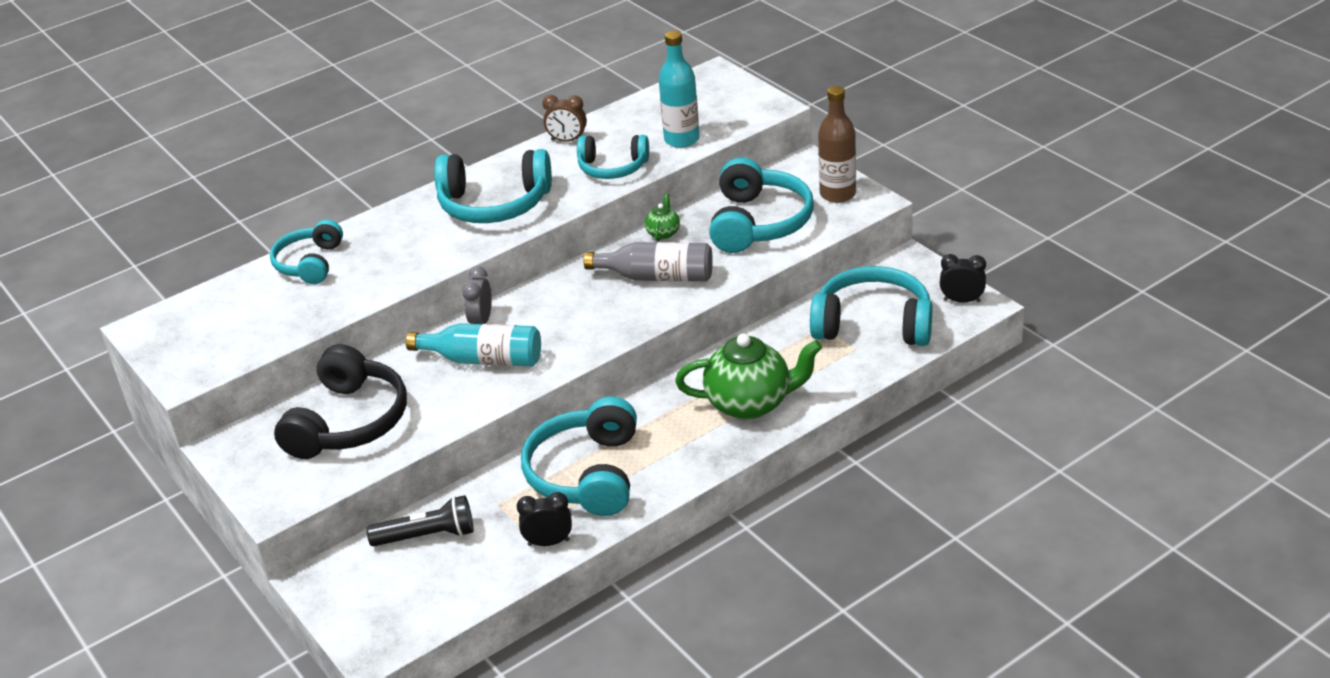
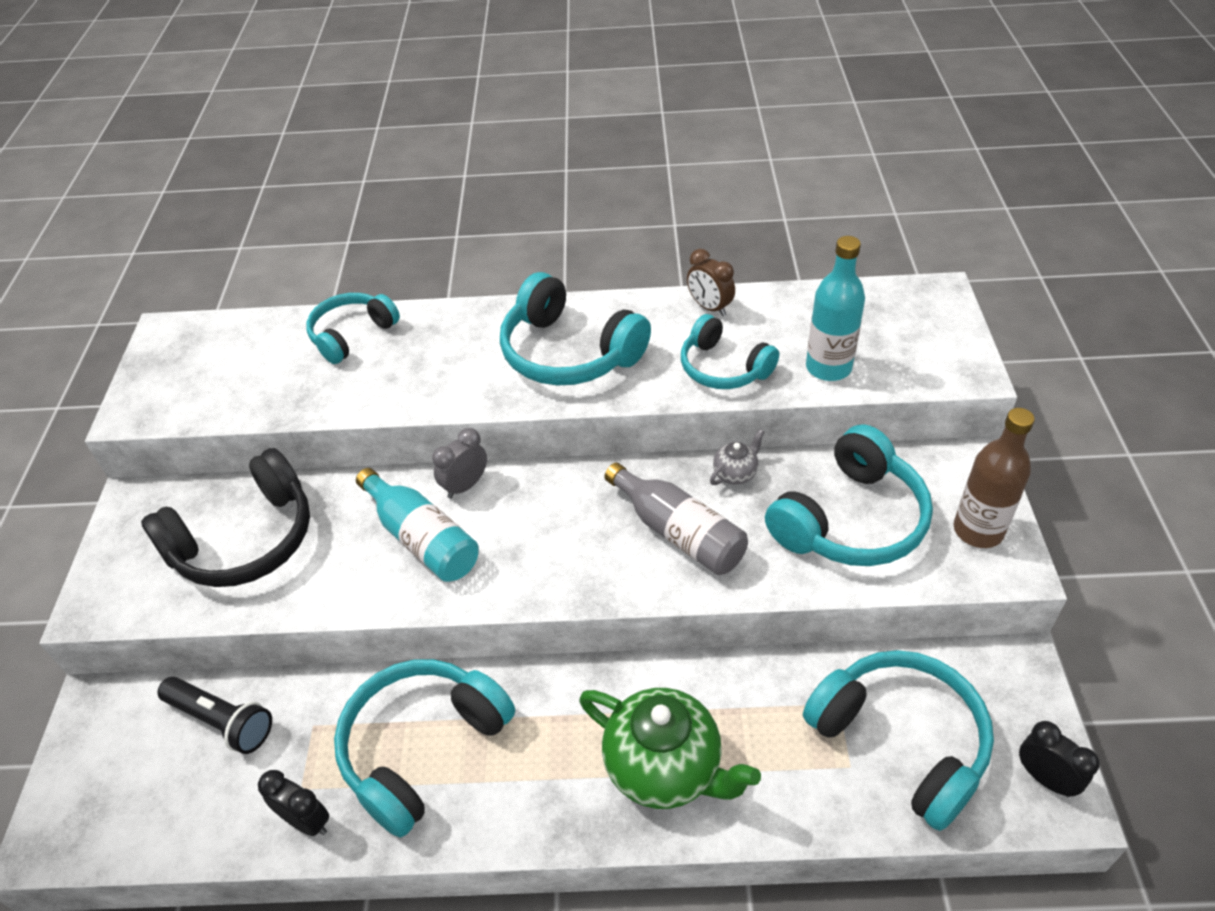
camera: 35 degrees right, 10 degrees up
green teapot [645,193,680,241] -> grey teapot [710,429,764,485]

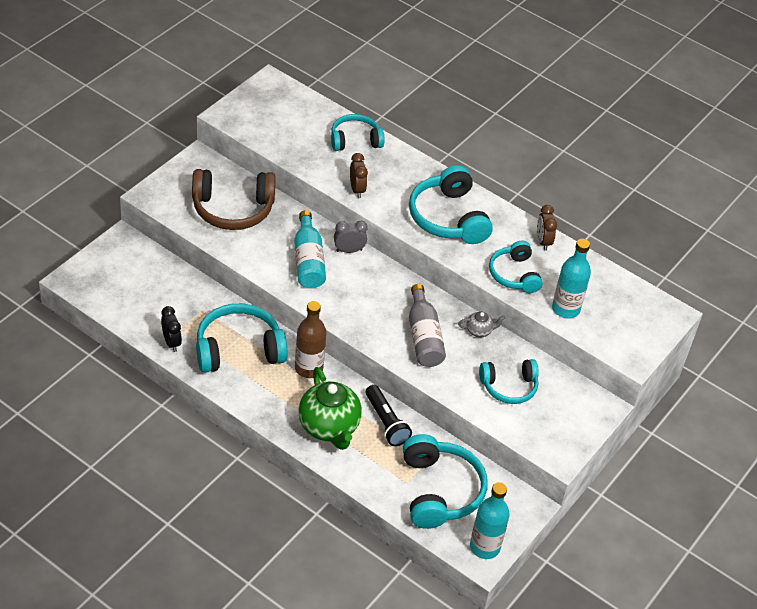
camera: 30 degrees right, 0 degrees up
black headphones [141,448,310,587] -> brown headphones [192,169,276,230]
black flashlight [157,677,272,754] -> black flashlight moved to [366,385,412,446]
turquoise headphones [765,424,933,566] -> turquoise headphones [479,359,539,404], size x0.64
brown bottle [954,408,1035,548] -> brown bottle moved to [295,301,327,378]
black clock [1019,721,1100,797] -> turquoise bottle [470,482,510,559]
none -> brown clock [350,153,368,198]

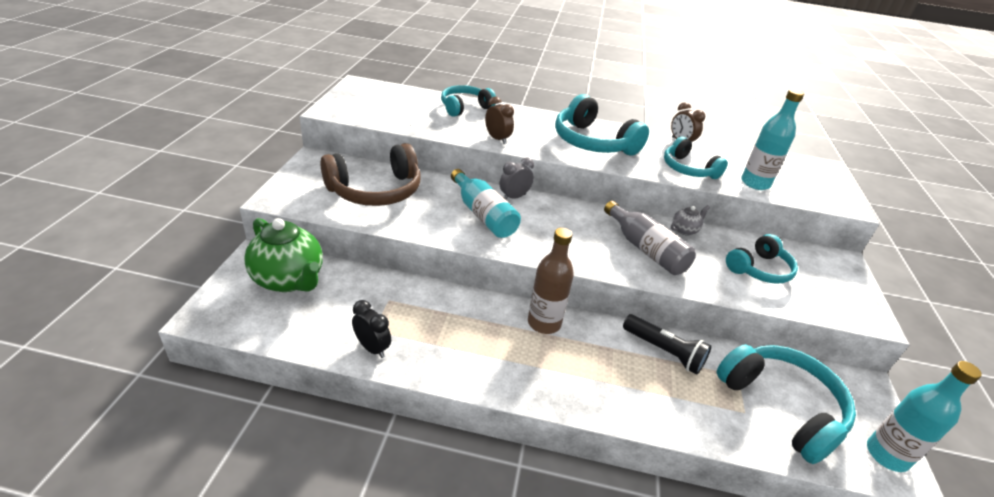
camera: 25 degrees left, 10 degrees down
turquoise headphones [196,303,288,373] -> none
green teapot [298,367,362,450] -> green teapot moved to [244,218,323,292]

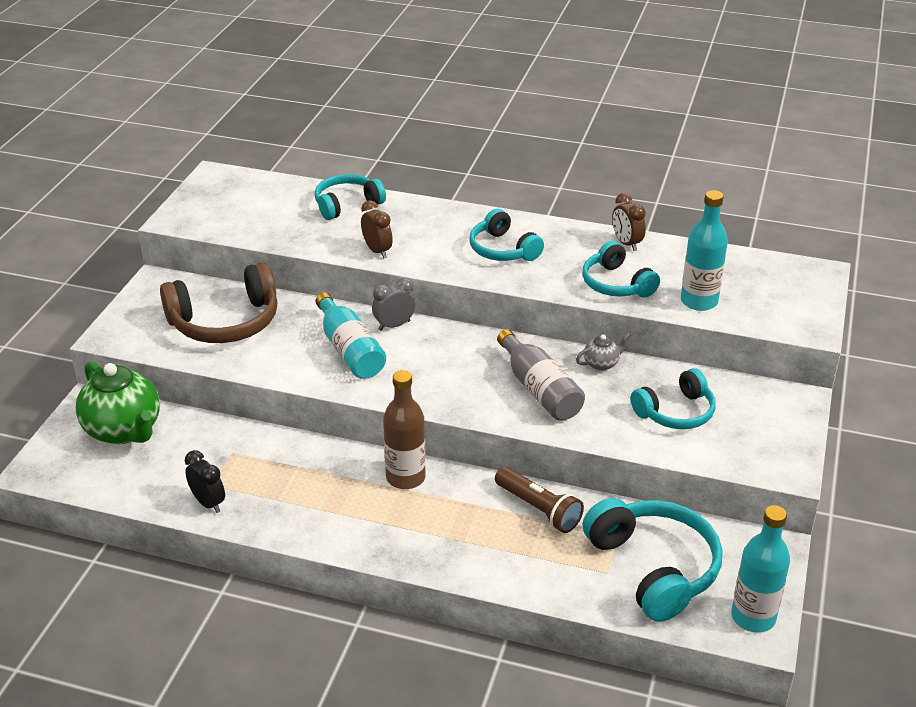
camera: 10 degrees right, 0 degrees up
turquoise headphones [555,94,649,155] -> turquoise headphones [469,209,544,261], size x0.64
black flashlight [623,314,711,374] -> brown flashlight [495,467,584,533]

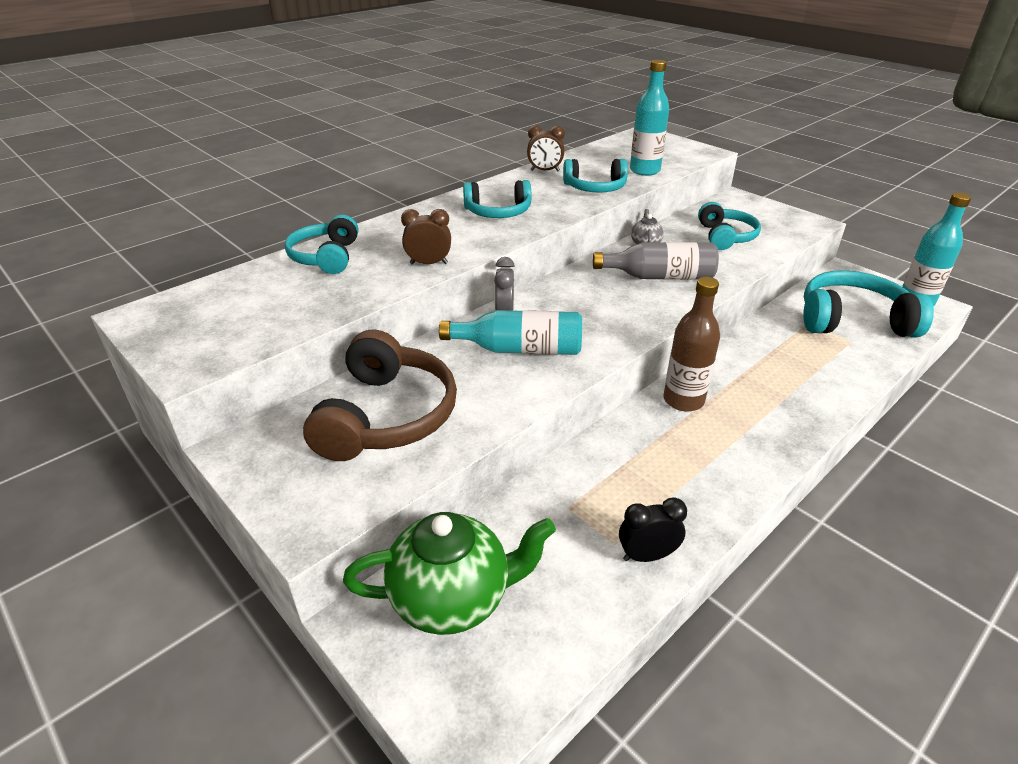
camera: 60 degrees left, 0 degrees up
brown flashlight [495,467,584,533] -> none

